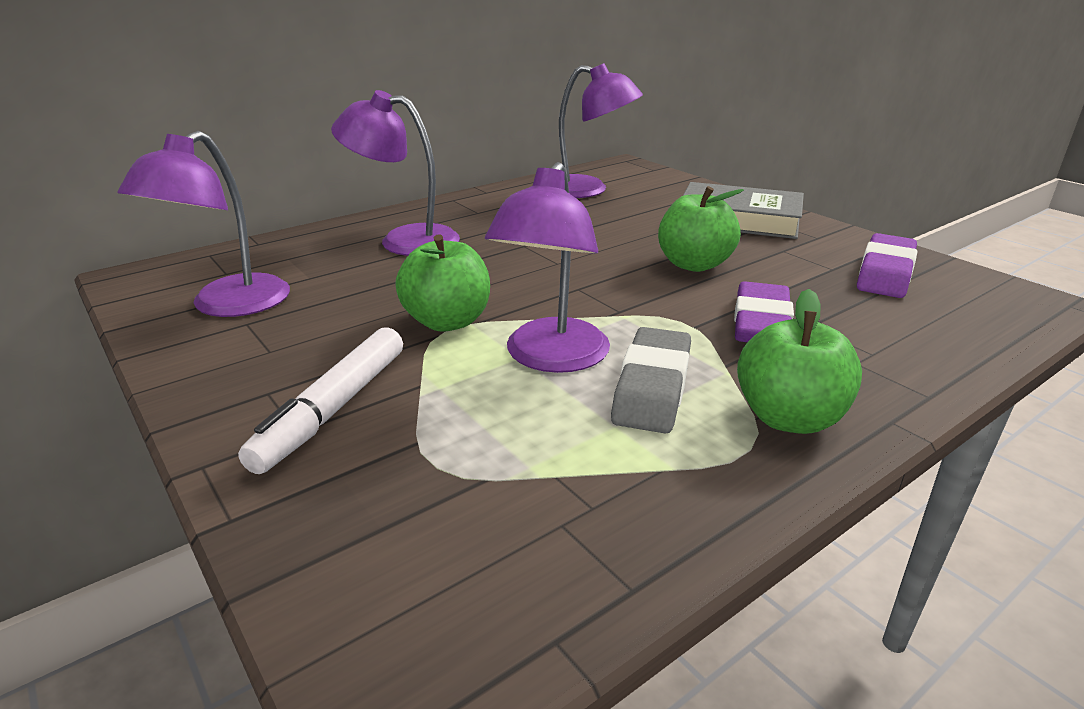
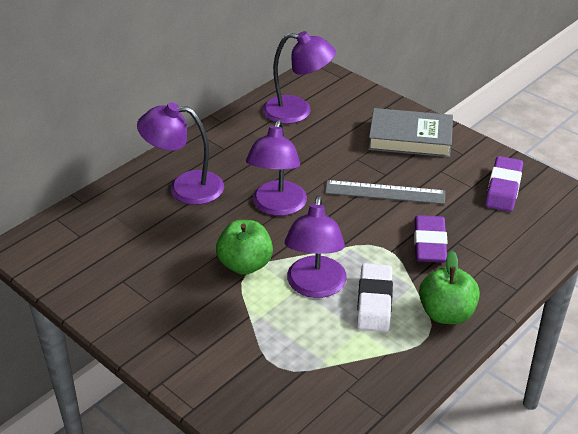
camera: 10 degrees left, 10 degrees up
purple lamp [118,131,290,317] -> purple lamp moved to [246,119,307,216]
white marker [238,328,403,474] -> none
grey eraser [611,327,691,434] -> white eraser [357,263,393,332]
green apple [658,186,744,272] -> grey ruler [325,180,445,204]

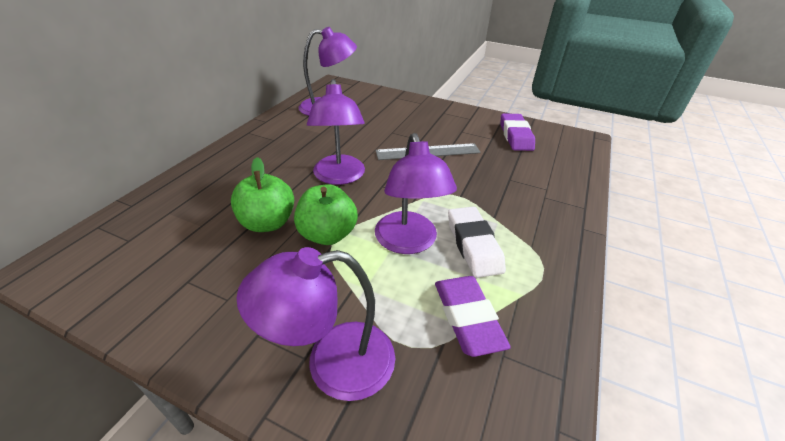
camera: 20 degrees left, 0 degrees up
purple lamp [137,103,224,205] -> purple lamp moved to [236,247,395,401]
grey book [368,108,453,158] -> none
purple eraser [414,215,448,263] -> purple eraser moved to [435,276,511,357]
green apple [419,251,480,324] -> green apple moved to [231,157,294,232]

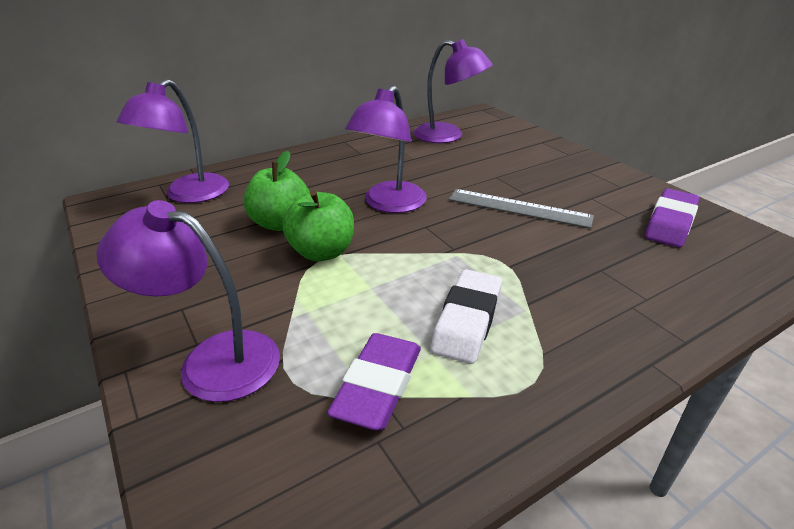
camera: 35 degrees right, 5 degrees down
purple lamp [375,133,457,254] -> purple lamp moved to [117,79,229,203]

